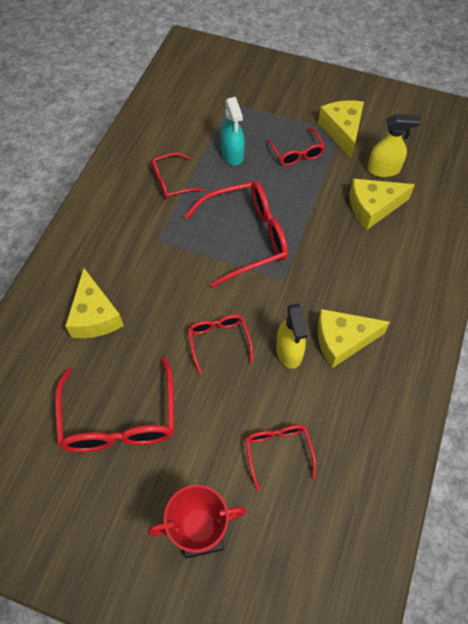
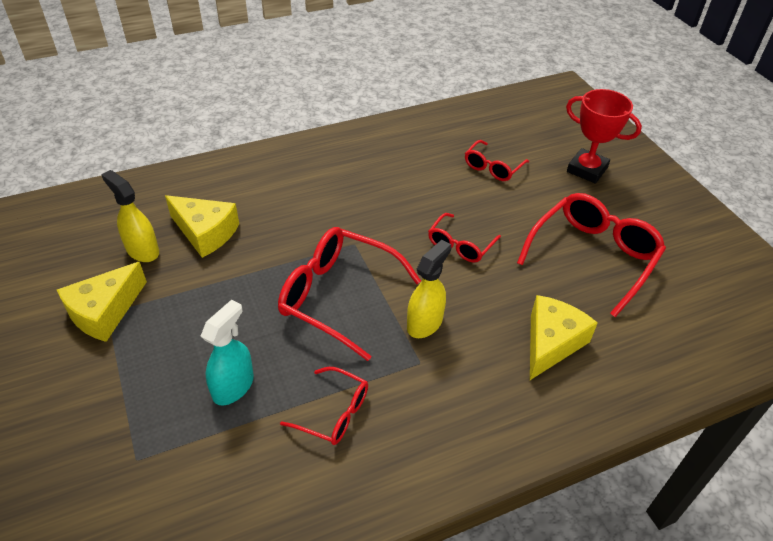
camera: 135 degrees left, 15 degrees down
red glasses [267,128,325,166] -> none
yellow spray bottle [276,304,308,369] -> yellow spray bottle moved to [407,240,452,338]
yellow cheese [317,309,390,368] -> none

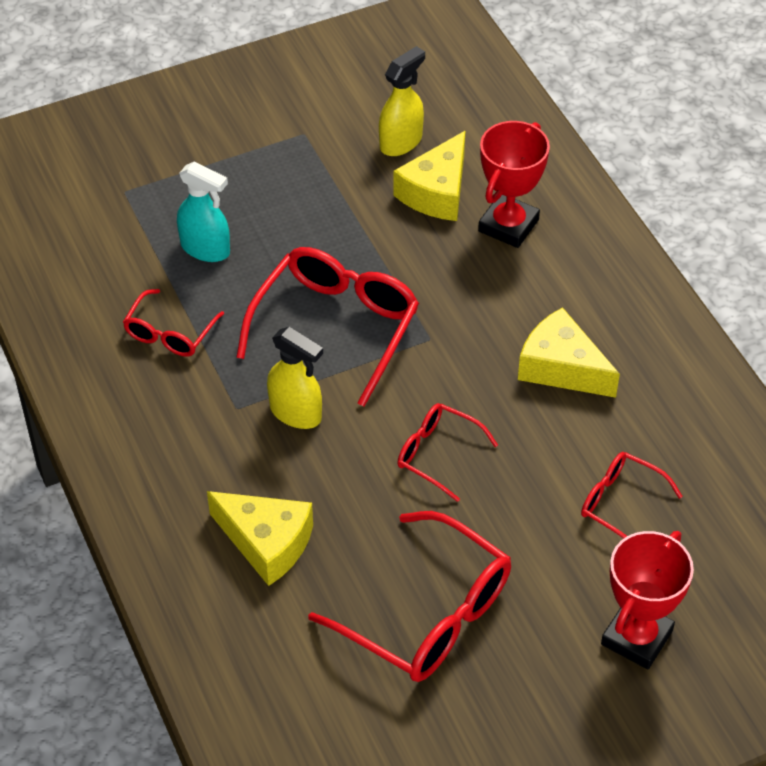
camera: 90 degrees right, 5 degrees up
yellow cheese [57,262,147,342] -> yellow cheese moved to [518,307,620,398]
none -> red trophy [478,121,550,248]

